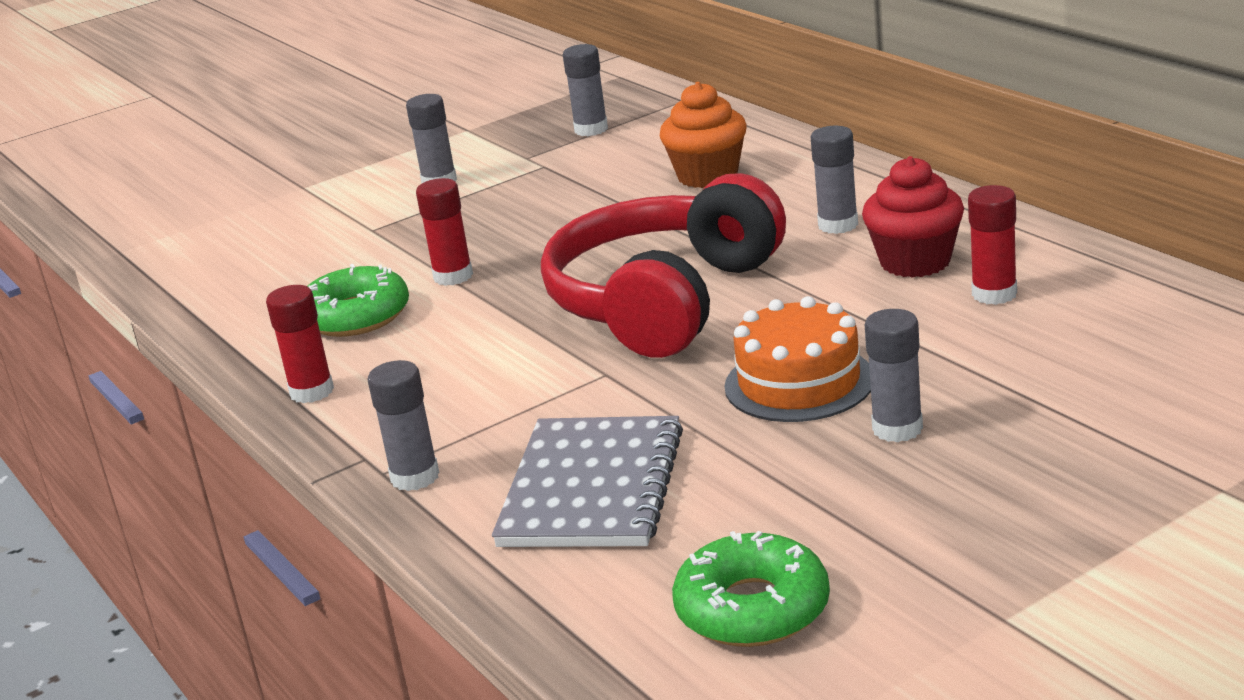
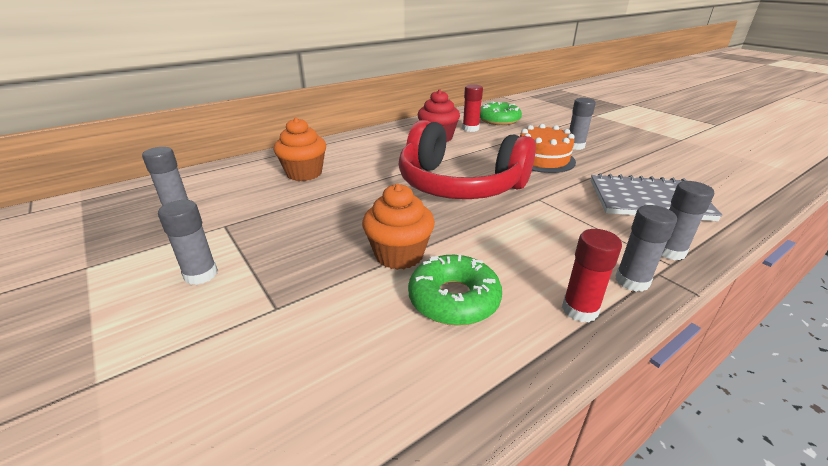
camera: 95 degrees left, 5 degrees up
red glue stick [416,178,473,286] -> orange cupcake [362,184,435,270]
green donut [672,531,830,647] -> green donut moved to [480,102,522,125]
grey glue stick [811,126,858,234] -> grey glue stick moved to [615,205,677,292]

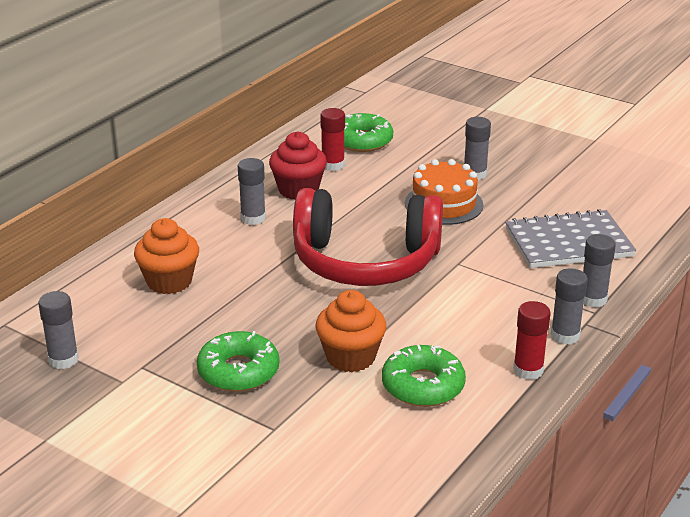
camera: 20 degrees left, 0 degrees up
grey glue stick [158,200,218,285] -> grey glue stick moved to [238,158,266,225]
none -> green donut [197,331,279,392]

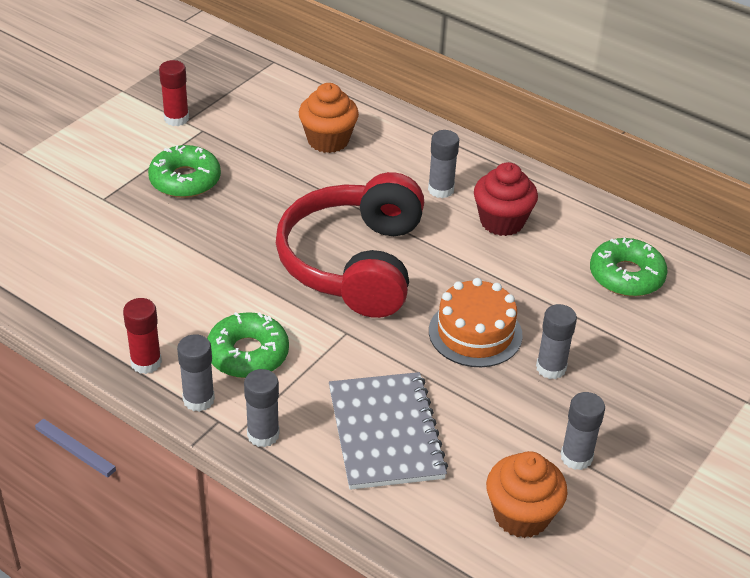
camera: 90 degrees right, 10 degrees up
grey glue stick [38,291,79,369] -> grey glue stick moved to [561,392,605,470]
orange cupcake [316,290,386,372] -> orange cupcake moved to [486,451,568,538]
red glue stick [320,108,345,171] -> red glue stick moved to [159,60,189,126]
green donut [382,345,466,407] -> green donut moved to [207,312,289,378]

